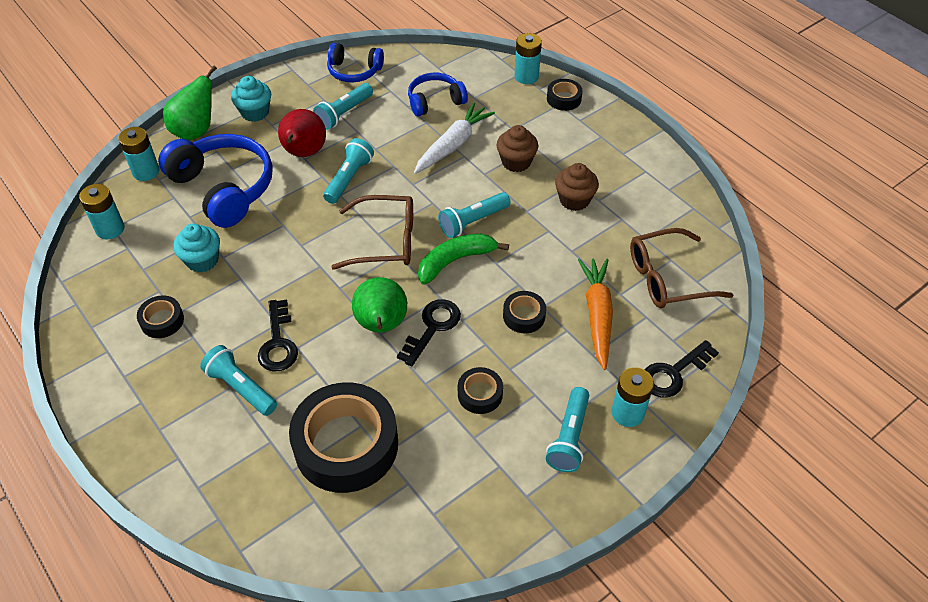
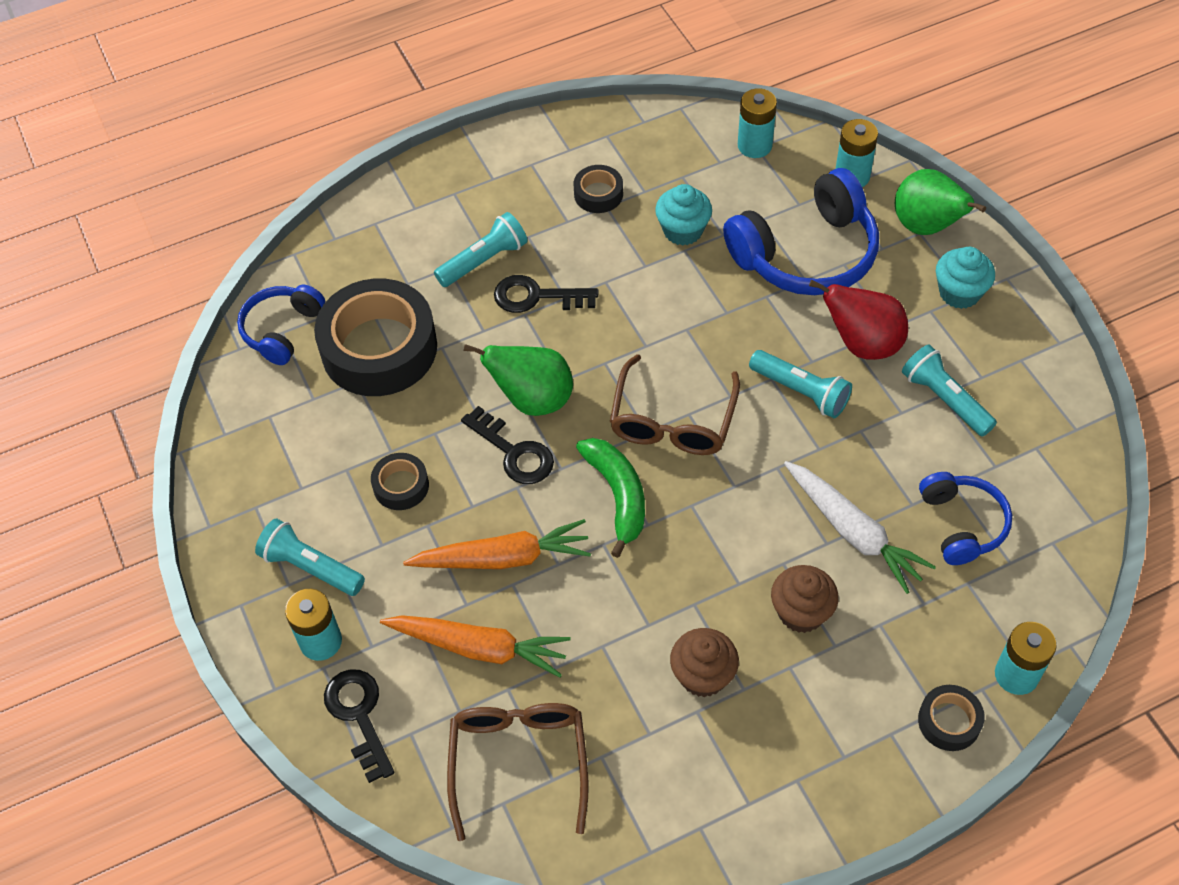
camera: 105 degrees right, 5 degrees up
blue headphones [327,43,384,82] -> blue headphones moved to [237,285,325,365]
turquoise flashlight [438,192,511,238] -> none
black tape [503,291,546,333] -> orange carrot [403,519,591,569]

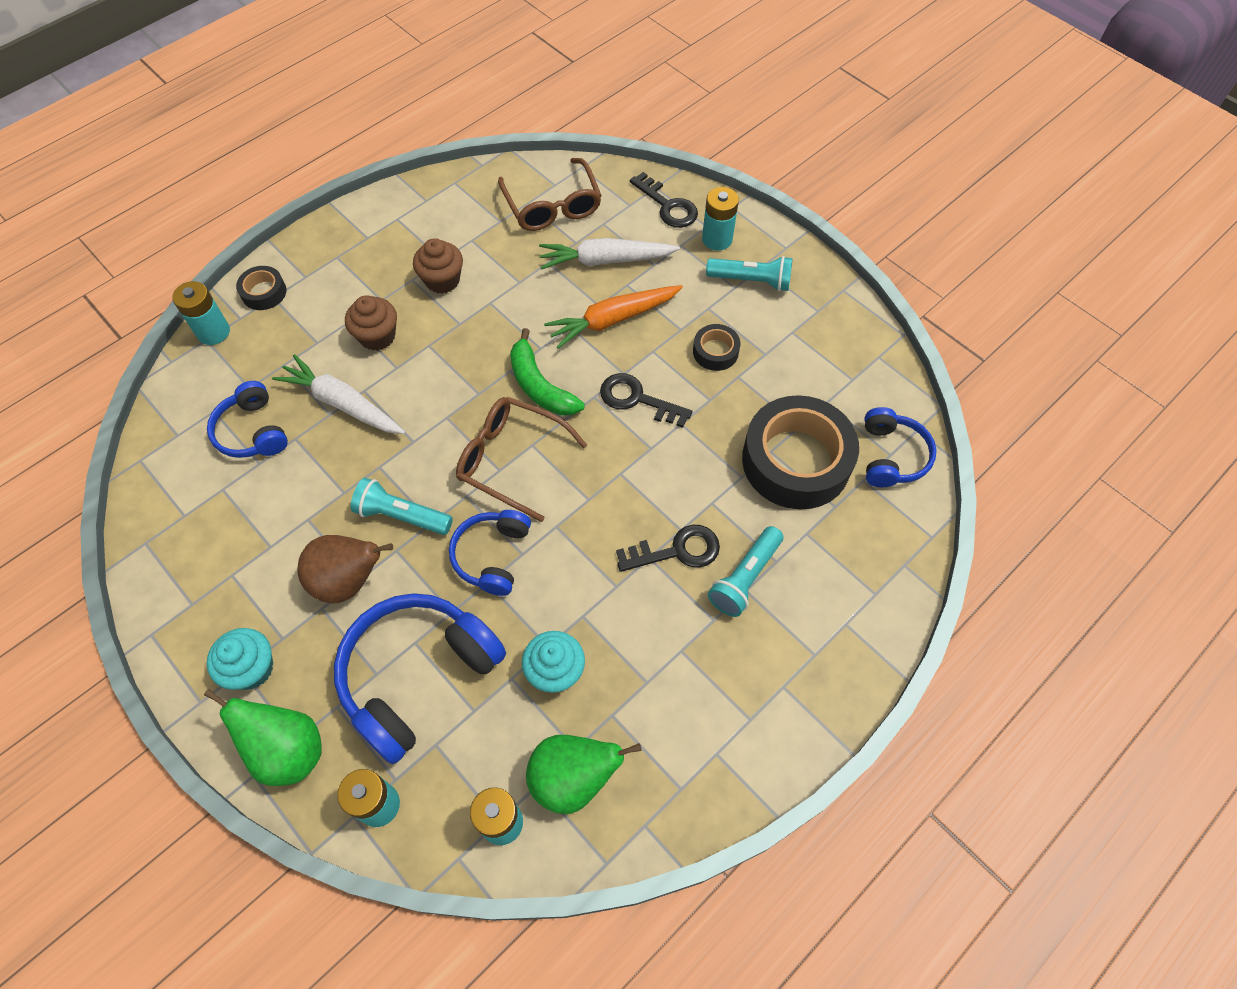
camera: 160 degrees right, 5 degrees up
orange carrot [380,615,571,678] -> white carrot [539,238,680,270]
green pear [464,344,573,416] -> green pear moved to [526,735,642,814]
black tape [574,165,623,213] -> none
brown glasses [610,354,740,455] -> brown glasses turned 60 degrees counterclockwise [456,397,587,522]
red pear [809,280,908,360] -> brown pear [297,535,393,603]
turquoise flashlight [902,344,997,437] -> none
none -> blue headphones [449,510,531,596]

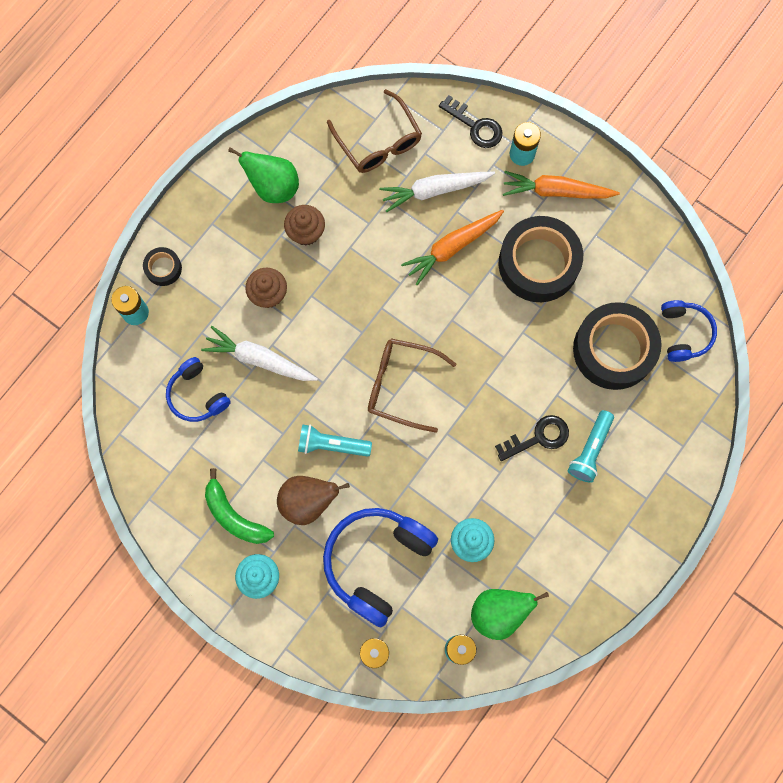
camera: 10 degrees left, 15 degrees up
green pear [204,689,322,786] -> green pear moved to [228,147,299,203]
blue headphones [449,510,531,596] -> none
green banana [510,328,585,416] -> green banana moved to [205,468,274,544]
black key [600,373,692,428] -> none
black tape [693,324,740,371] -> black tape [499,216,583,302], size x2.21
turquoise flashlight [706,256,793,291] -> orange carrot [503,171,620,199]

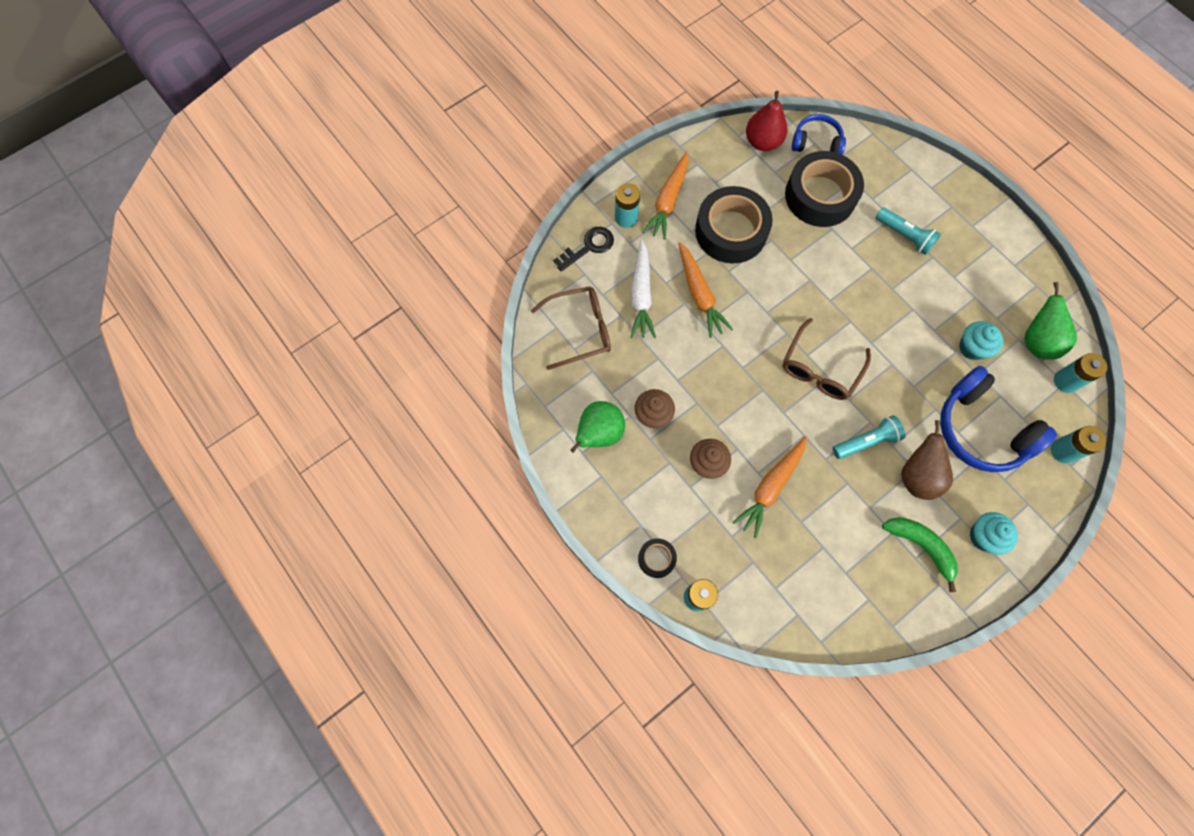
camera: 75 degrees left, 5 degrees down
blue headphones [166,357,231,422] -> none
white carrot [201,326,318,381] -> orange carrot [733,436,807,538]
green banana [205,468,274,544] -> green banana turned 105 degrees counterclockwise [882,517,958,592]
turquoise flashlight [298,424,372,457] -> turquoise flashlight turned 135 degrees counterclockwise [833,415,906,459]
black key [495,415,569,461] -> none
none -> red pear [746,91,787,151]

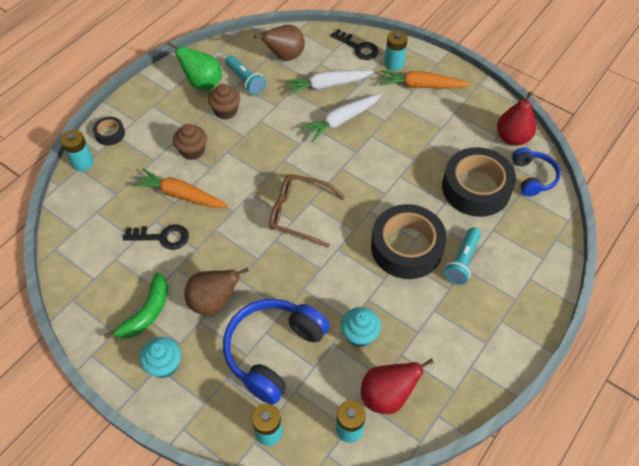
camera: 75 degrees right, 15 degrees down
brown glasses [531,286,611,370] -> brown pear [254,25,305,61]
orange carrot [678,242,733,338] -> white carrot [300,94,382,142]
black tape [695,186,773,264] -> black tape moved to [371,204,447,279]
turquoise flashlight [833,415,906,459] -> turquoise flashlight moved to [225,55,266,95]
green pear [1024,282,1077,359] -> red pear [361,358,434,414]
none -> black key [123,225,189,250]

